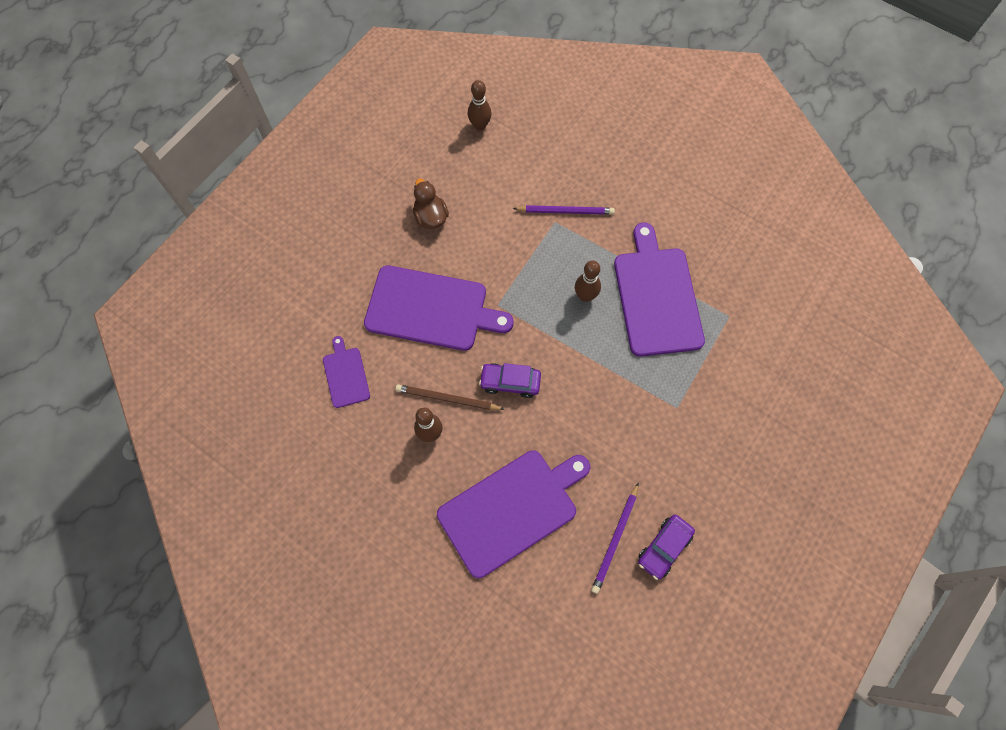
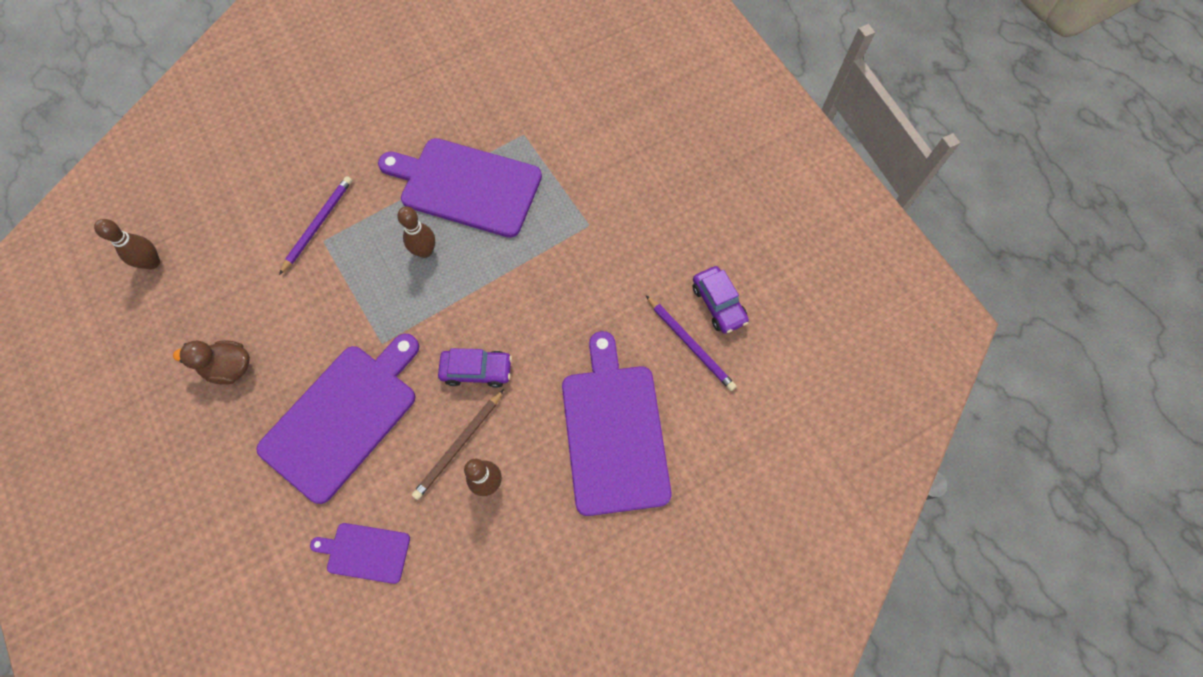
camera: 65 degrees left, 0 degrees up
purple car [479,363,541,398] -> purple car turned 120 degrees counterclockwise [438,348,512,388]

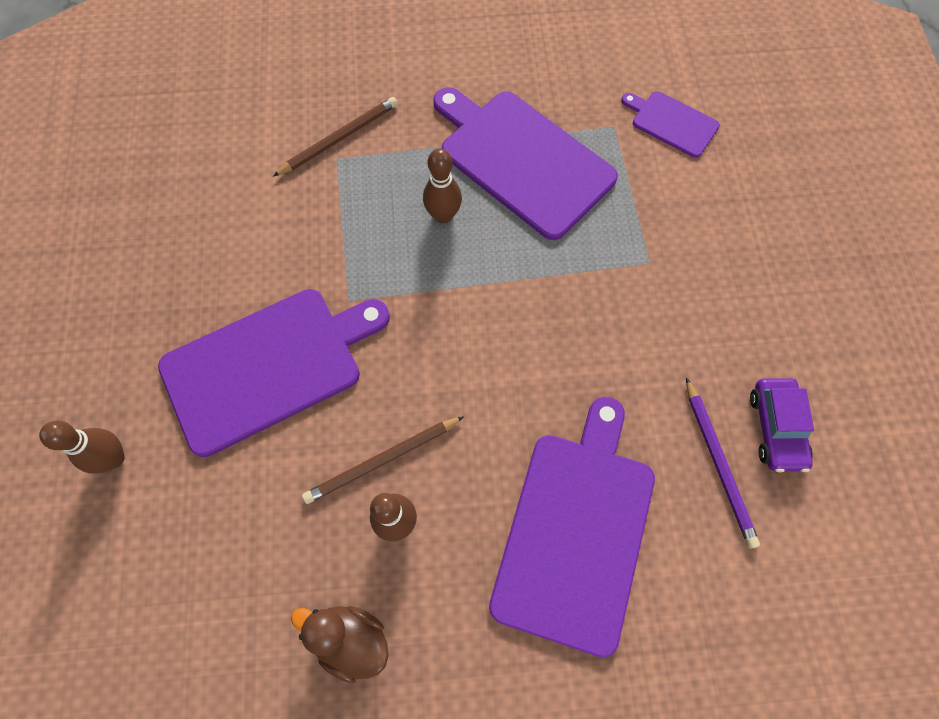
camera: 25 degrees right, 0 degrees up
brown bowling pin [94,219,160,270] -> brown bowling pin moved to [39,421,125,474]
brown duck [173,340,250,384] -> brown duck moved to [291,606,389,683]
purple pencil [279,176,352,275] -> brown pencil [273,97,398,176]
purple cutting board [310,523,410,584] -> purple cutting board moved to [621,91,720,158]
purple car [438,348,512,388] -> none

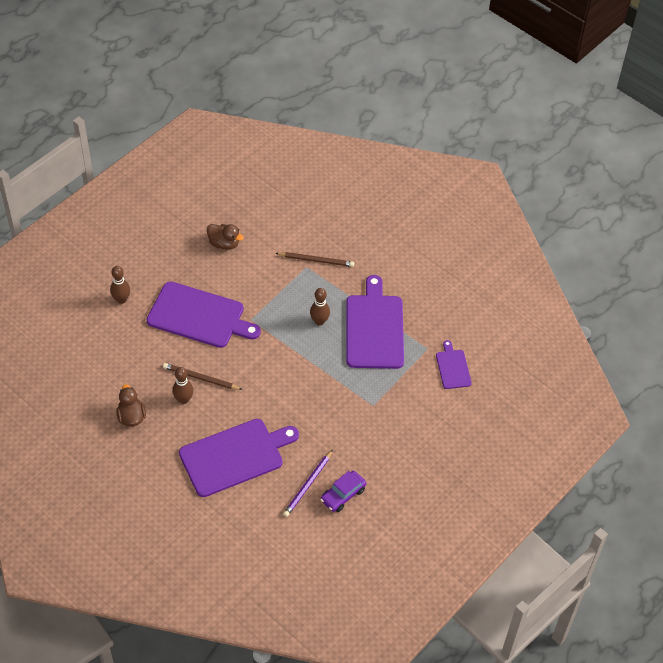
camera: 45 degrees right, 15 degrees down
none -> brown duck [207,224,244,250]

